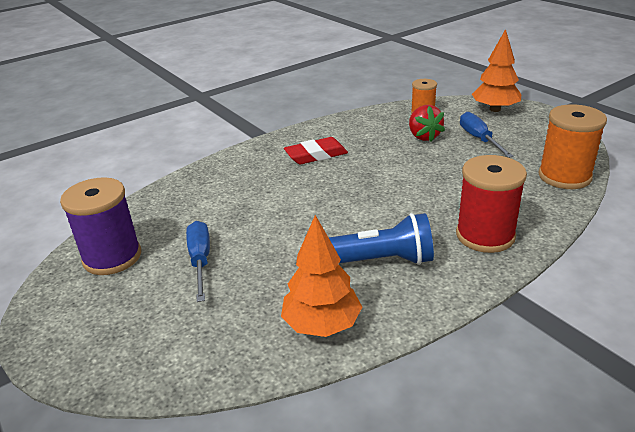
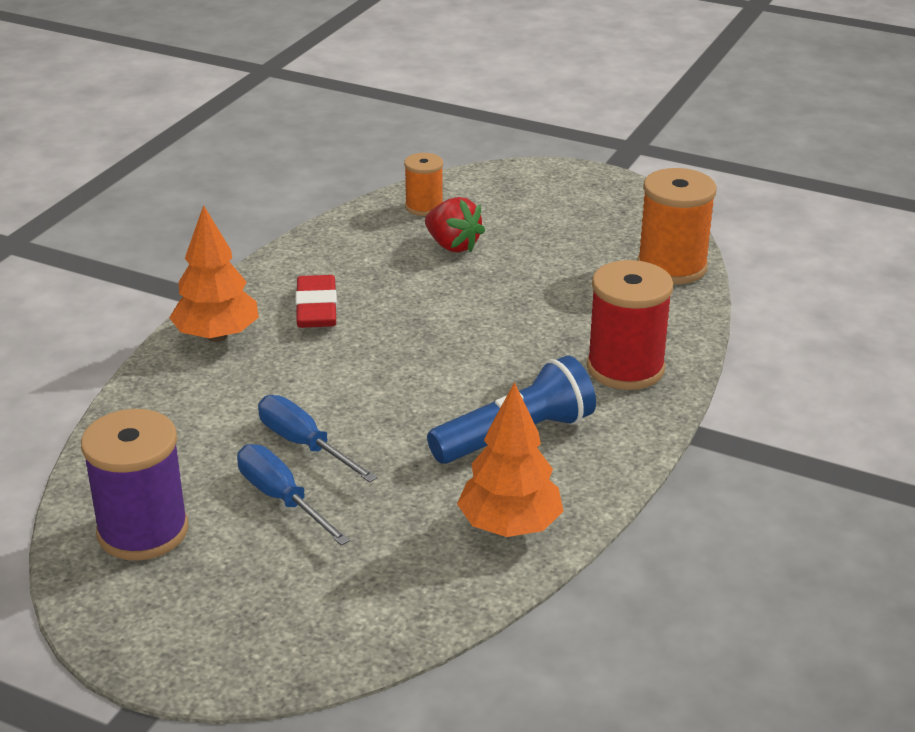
camera: 30 degrees left, 0 degrees up
red eraser [284,137,348,164] -> red eraser turned 45 degrees counterclockwise [295,275,337,328]
blue screwdriver [460,112,514,158] -> blue screwdriver moved to [258,395,378,483]
orange tree [472,29,521,112] -> orange tree moved to [169,205,259,342]

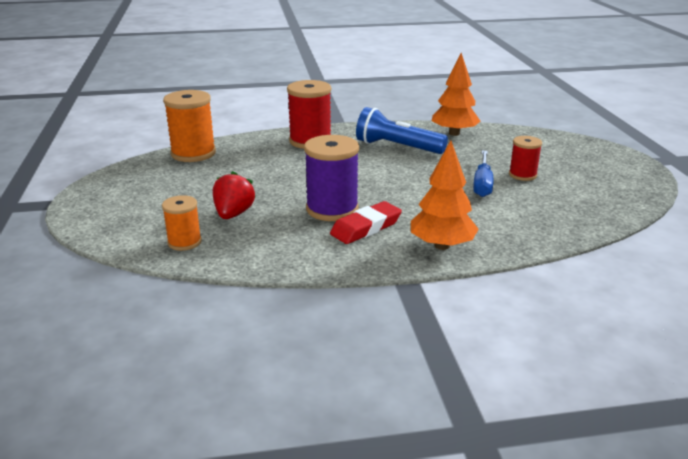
camera: 125 degrees left, 5 degrees down
purple spool [81,409,189,560] -> purple spool moved to [304,135,359,221]
blue screwdriver [237,444,350,545] -> red spool [509,136,542,181]

